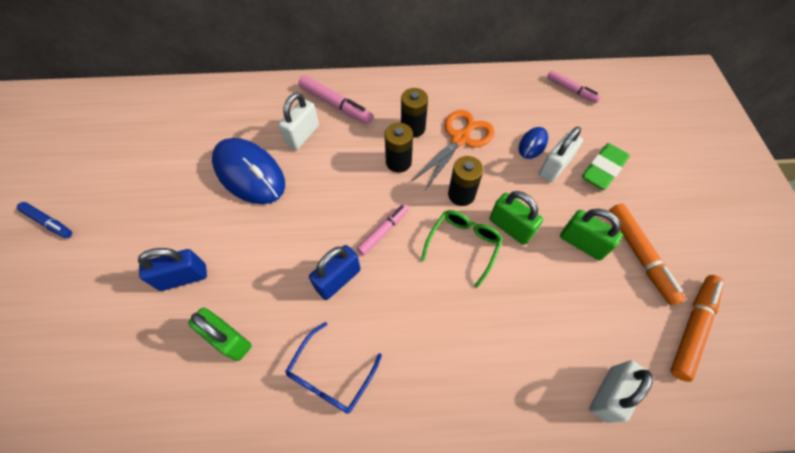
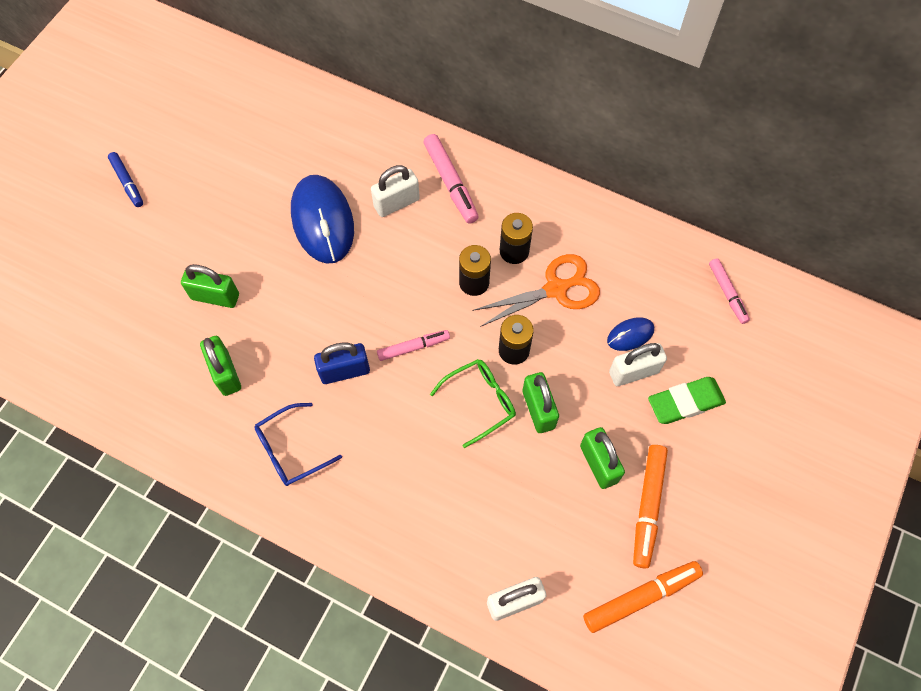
camera: 30 degrees right, 5 degrees up
blue padlock [138,248,207,291] -> green padlock [181,264,239,308]

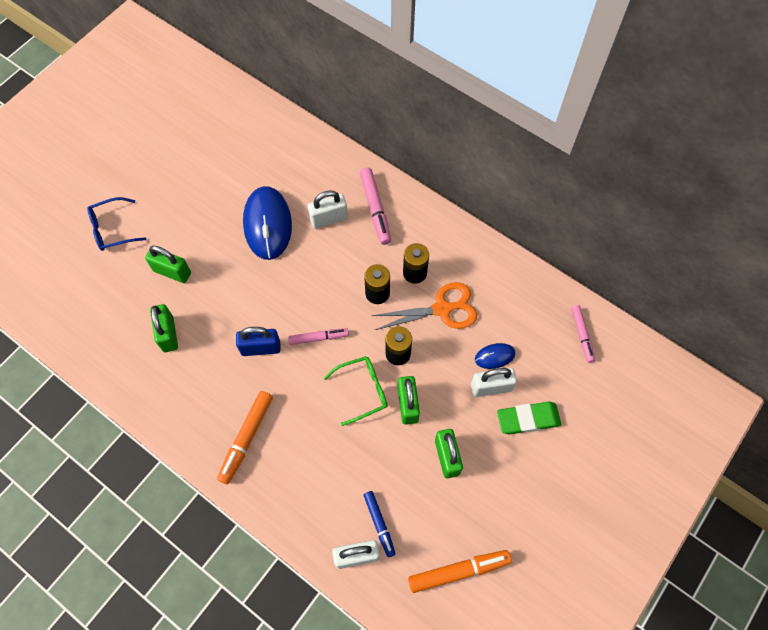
camera: 10 degrees right, 0 degrees up
blue marker [108,152,143,207] -> blue marker moved to [364,491,395,557]
blue glasses [254,403,342,486] -> blue glasses moved to [87,197,146,251]
orange marker [633,445,668,568] -> orange marker moved to [217,391,273,484]

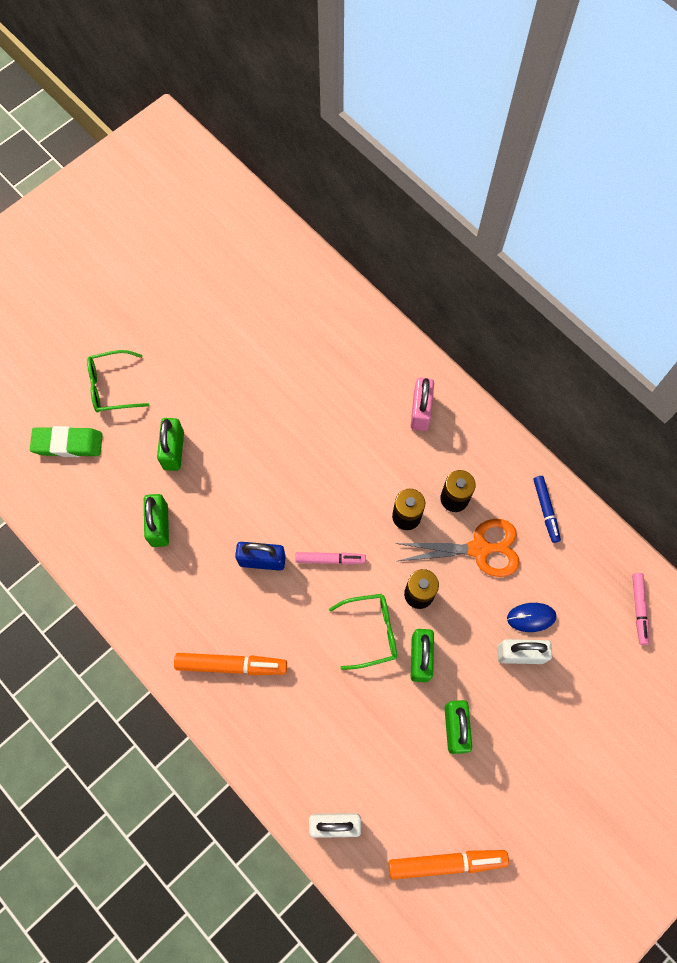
camera: 10 degrees right, 5 degrees up
blue glasses [87,197,146,251] -> green glasses [87,350,149,413]
green padlock [145,246,191,283] -> green padlock turned 60 degrees clockwise [157,418,184,471]
orange marker [217,391,273,484] -> orange marker turned 120 degrees counterclockwise [174,653,287,675]
blue mouse [243,186,292,260] -> none
white padlock [308,190,348,229] -> none
pink marker [360,167,391,245] -> pink padlock [410,377,434,431]
blue marker [364,491,395,557] -> blue marker moved to [533,476,561,543]
green eraser [497,402,561,435] -> green eraser moved to [30,426,103,457]

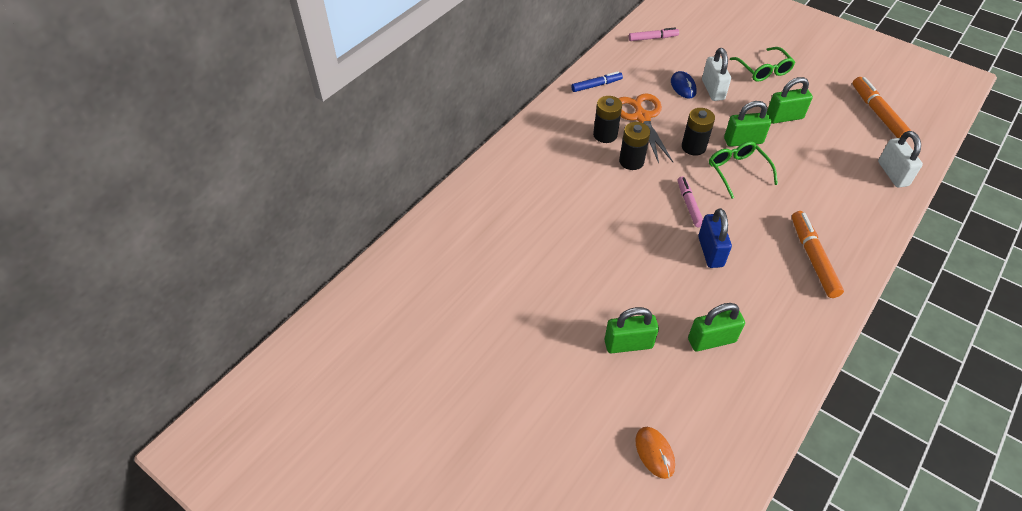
camera: 100 degrees left, 20 degrees down
green eraser [30,426,103,457] -> orange mouse [635,427,675,479]
green glasses [87,350,149,413] -> green glasses moved to [730,47,795,82]
pink padlock [410,377,434,431] -> none

